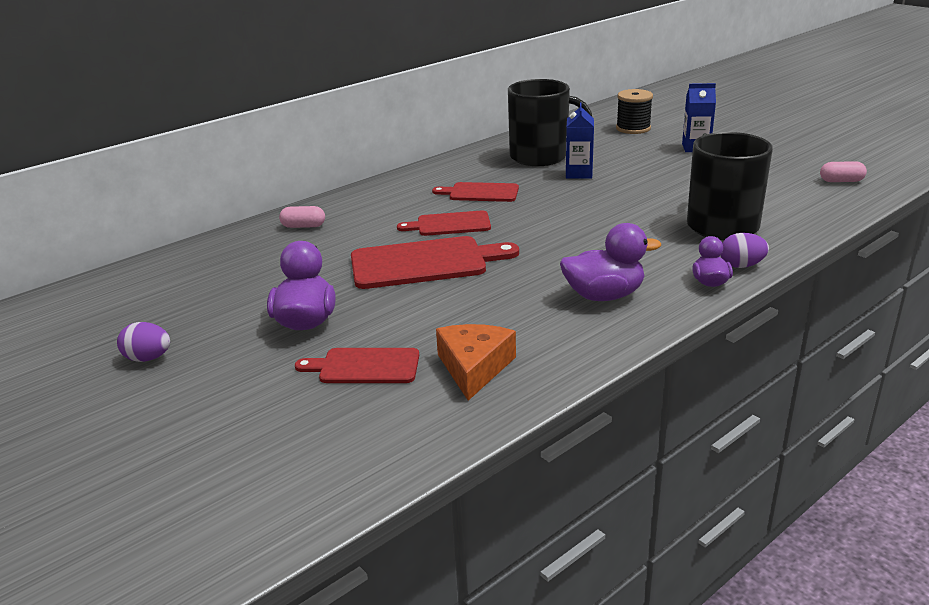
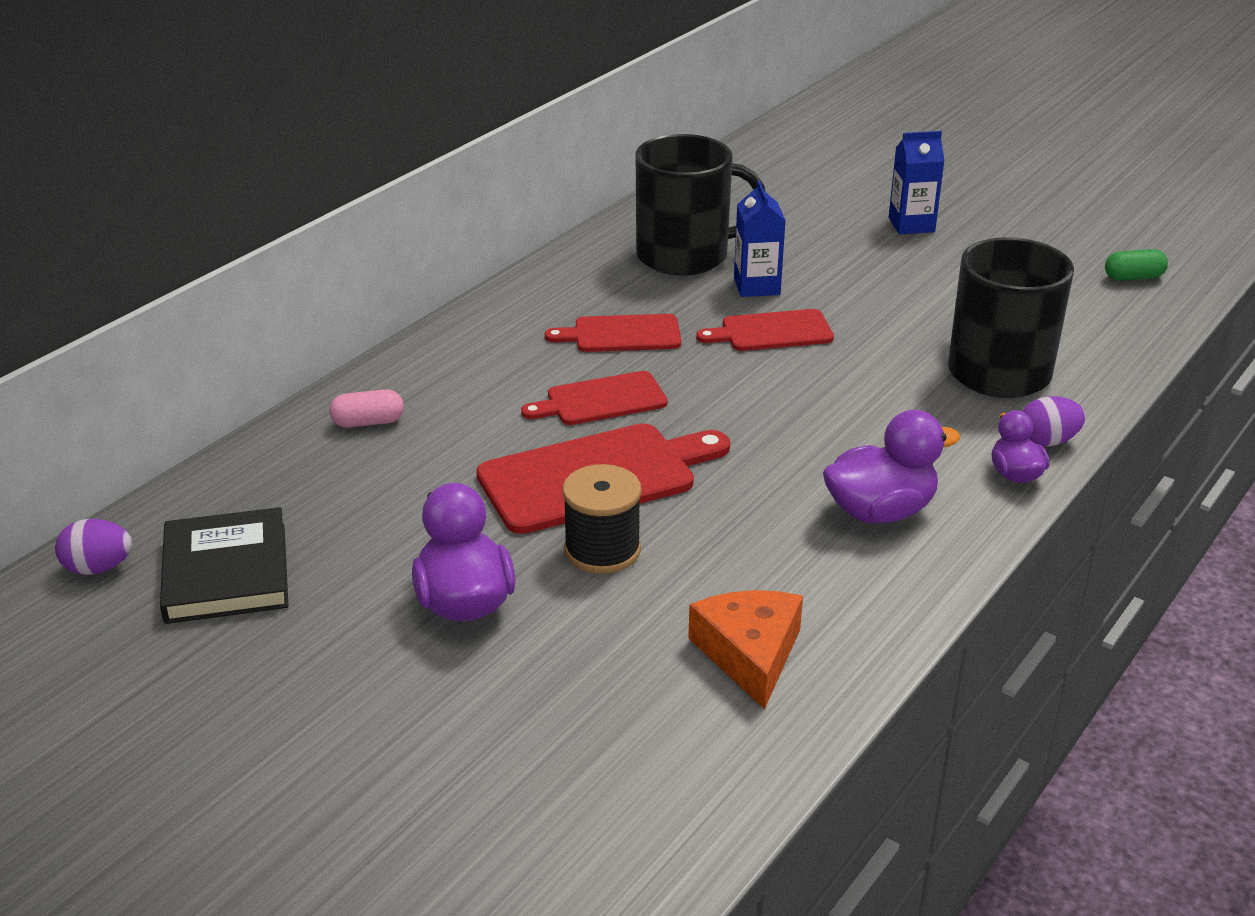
camera: 15 degrees left, 5 degrees up
purple egg [117,322,170,362] -> purple egg moved to [55,519,132,575]
red cutting board [295,348,419,383] -> red cutting board moved to [696,309,834,351]
black spool [616,89,653,134] -> black spool moved to [563,464,642,574]
pink capsule [820,162,867,182] -> green capsule [1105,249,1168,281]
none -> black book [160,507,289,624]

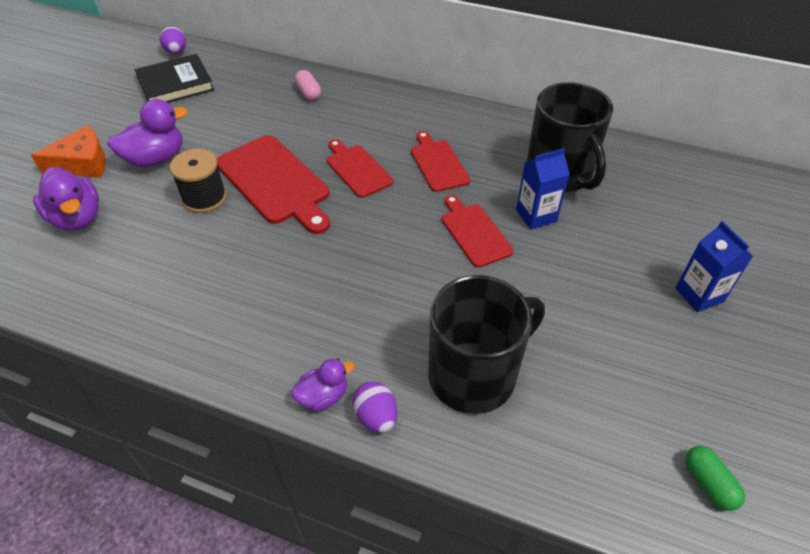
camera: 75 degrees right, 15 degrees up
orange cheese [688,590,803,710] -> orange cheese moved to [31,125,106,178]
purple duck [823,410,961,524] -> purple duck moved to [33,167,99,231]

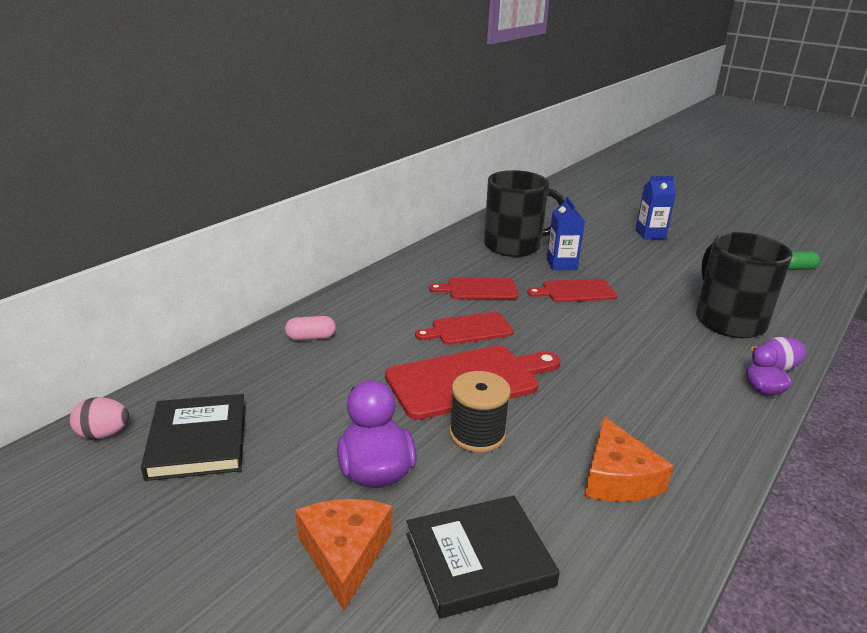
camera: 75 degrees left, 20 degrees down
purple duck [33,167,99,231] -> black book [406,495,560,619]
purple egg [160,26,186,54] -> pink egg [70,397,129,439]
none -> orange cheese [585,417,673,502]

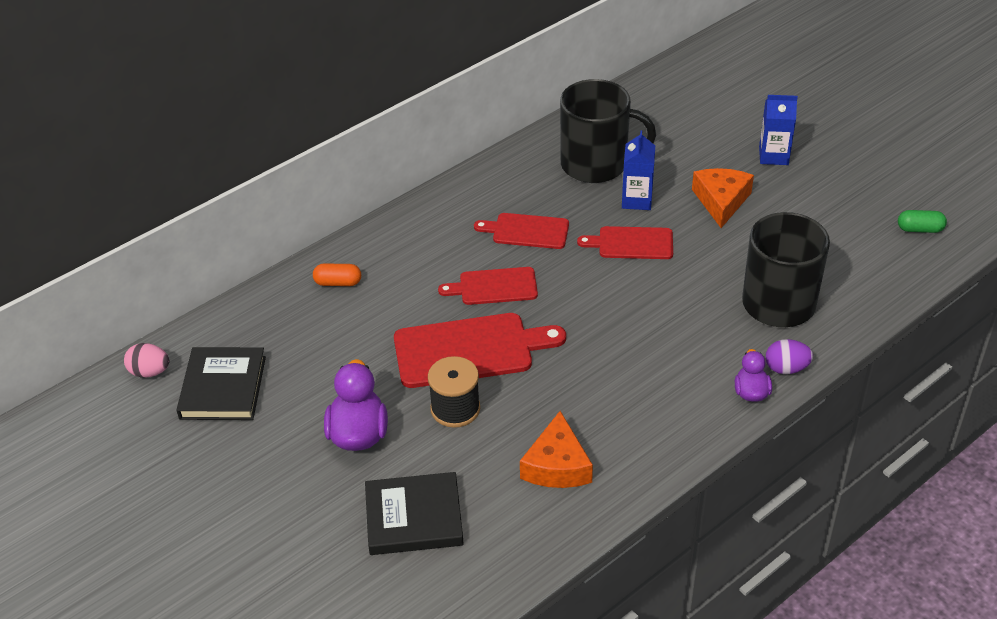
camera: 15 degrees right, 15 degrees up
pink capsule [285,316,336,341] -> orange capsule [313,264,361,286]
orange cheese [295,499,392,610] -> orange cheese moved to [692,168,754,228]

